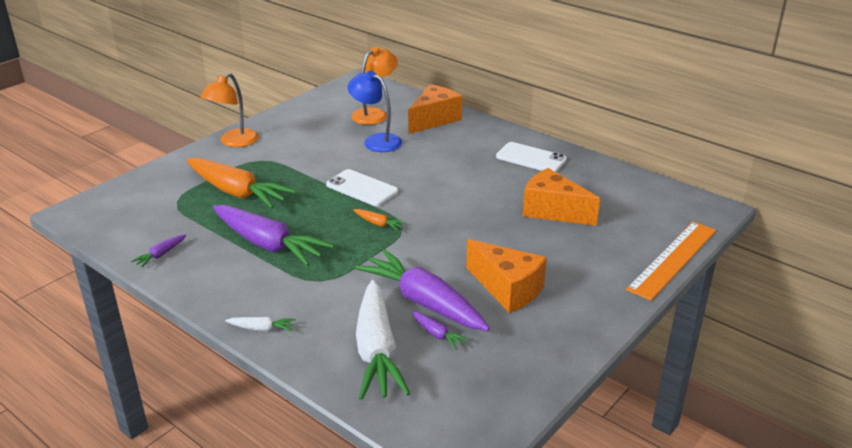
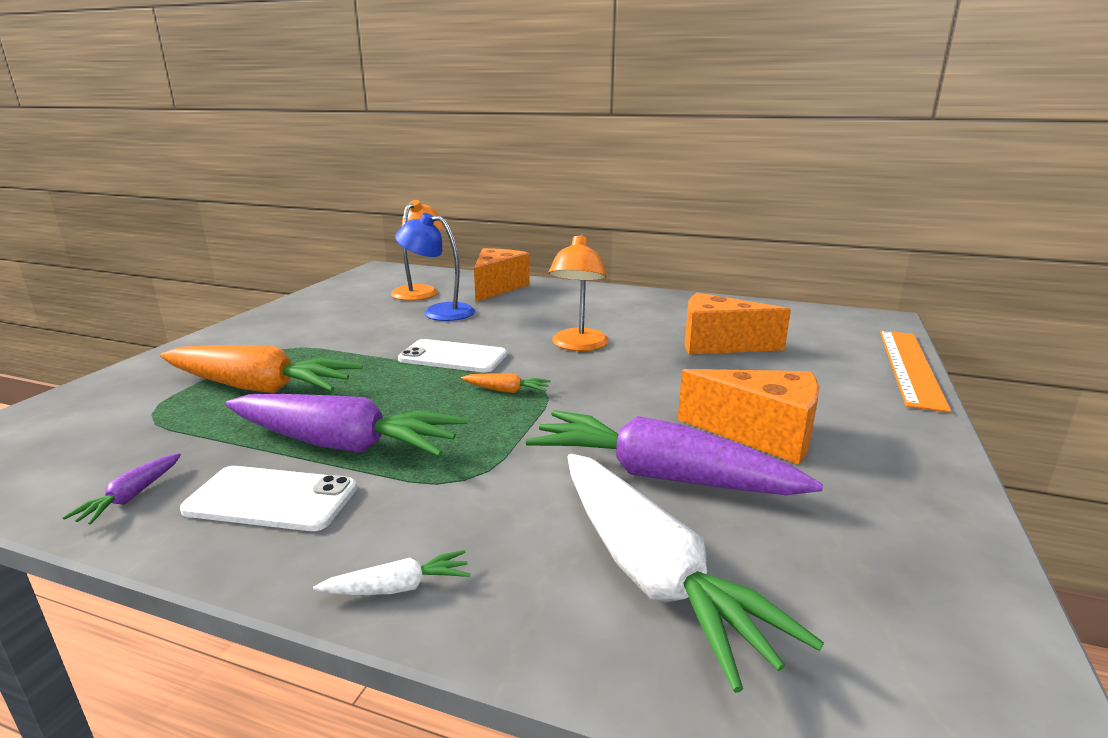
camera: 20 degrees left, 10 degrees down
orange lamp [200,73,259,147] -> orange lamp moved to [548,234,609,351]
purple carrot [412,311,469,350] -> none
white phone [496,142,567,172] -> white phone moved to [180,466,357,531]

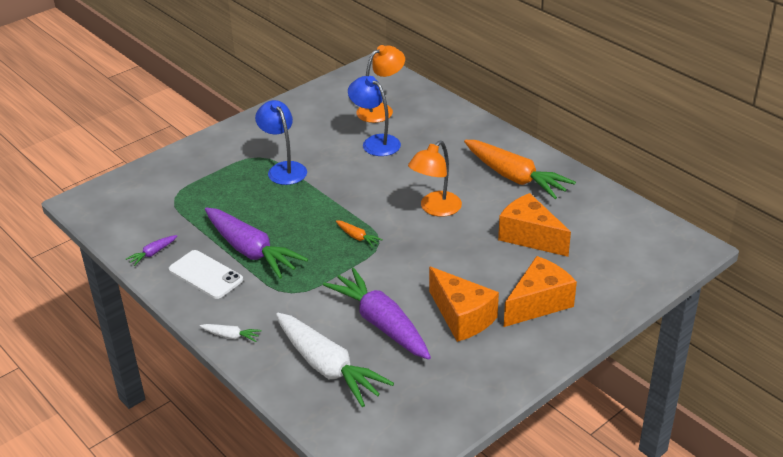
camera: 30 degrees right, 15 degrees up
orange carrot [160,345,363,393] -> orange carrot moved to [464,140,576,199]
white phone [398,339,507,372] -> none
orange cheese [474,248,530,302] -> orange cheese moved to [504,256,577,327]
white carrot [567,454,824,693] -> white carrot turned 45 degrees counterclockwise [276,313,394,407]
orange ruler [880,331,951,413] -> none
none -> blue lamp [255,100,307,185]

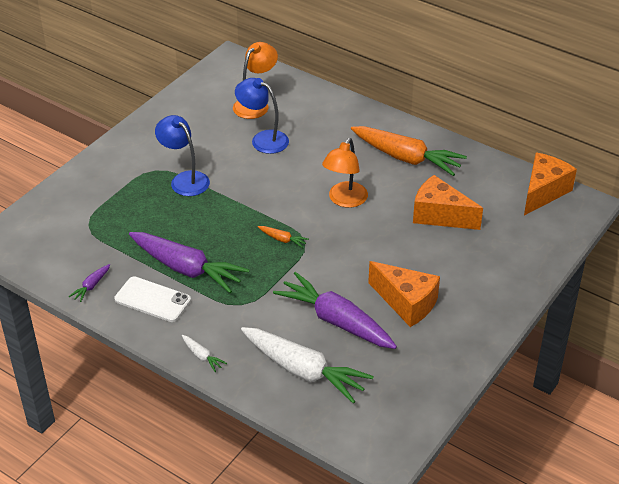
camera: 15 degrees left, 5 degrees up
white carrot [200,324,261,342] -> white carrot turned 45 degrees clockwise [182,335,227,372]
orange cheese [504,256,577,327] -> orange cheese moved to [524,153,577,215]

